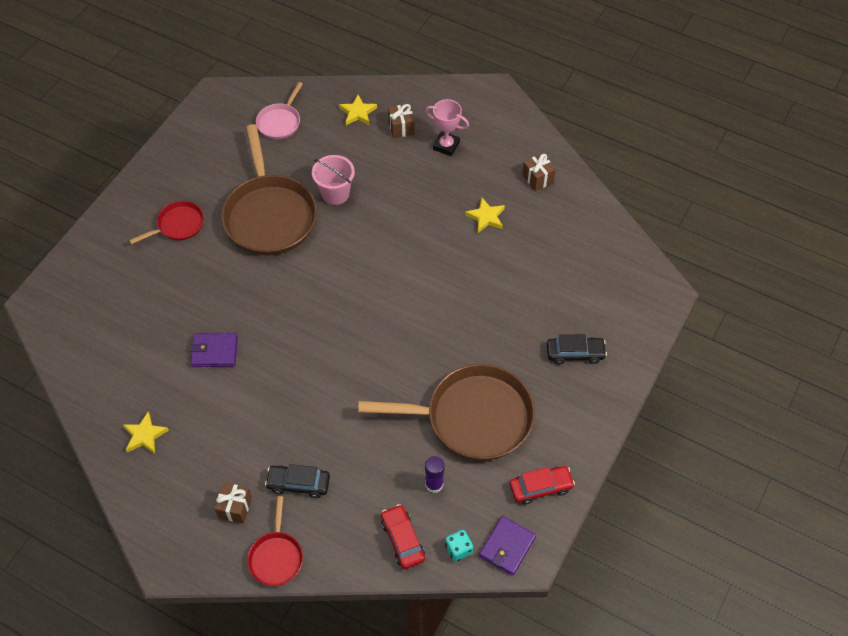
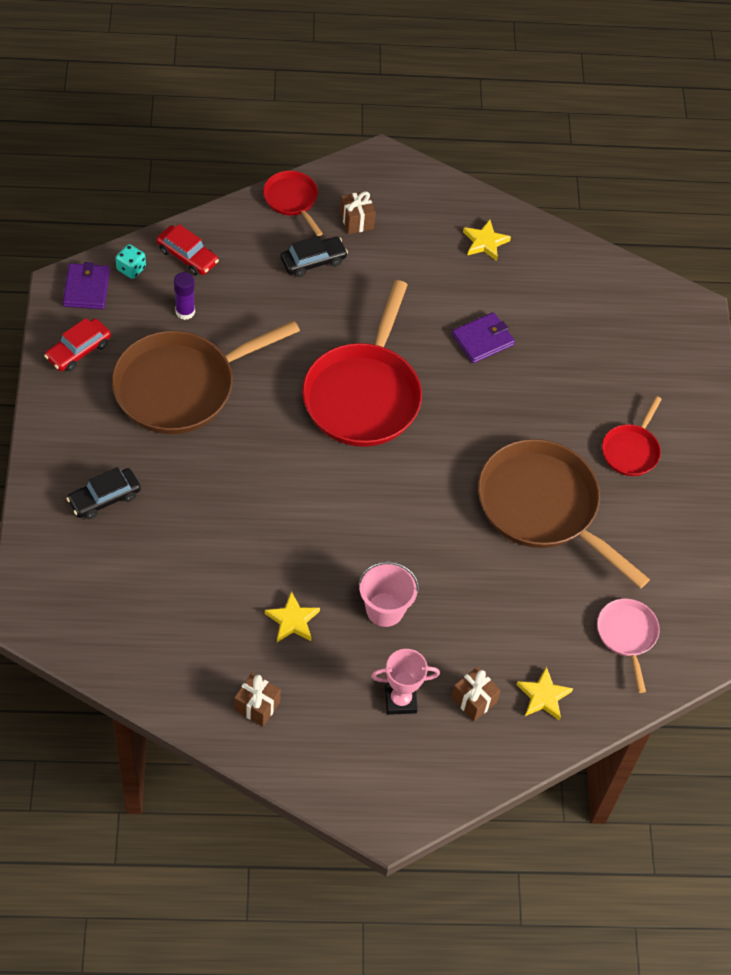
camera: 145 degrees right, 0 degrees up
pink bucket [312,155,355,205] -> pink bucket moved to [358,561,419,627]
none -> red pan [302,280,422,447]

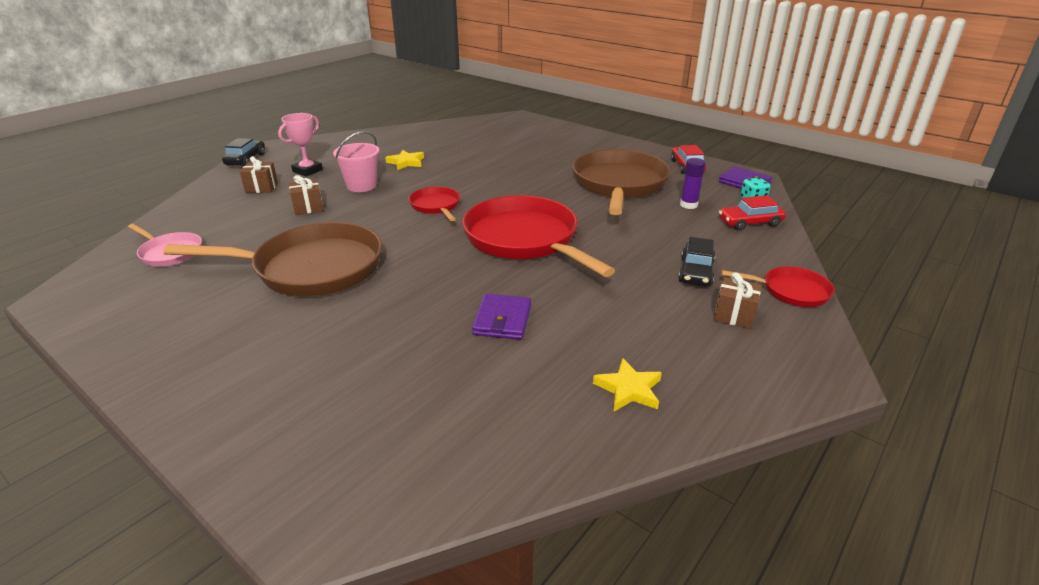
camera: 135 degrees right, 25 degrees down
black car [66,467,141,519] -> black car moved to [222,138,265,166]
brown gift [234,673,281,727] -> brown gift moved to [289,175,324,215]
yellow star [517,667,573,721] -> none
red pan [602,396,662,476] -> red pan moved to [409,187,460,221]

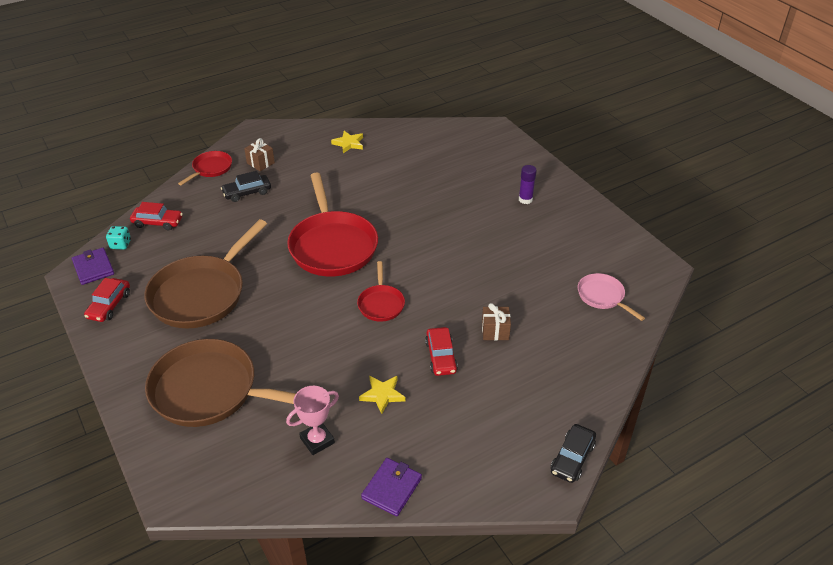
camera: 160 degrees left, 10 degrees up
brown pan [164,222,382,296] -> brown pan moved to [145,339,296,427]
brown gift [240,156,278,193] -> none
pink trophy [278,113,323,177] -> pink trophy moved to [286,386,339,455]
pink bucket [333,131,380,192] -> red car [425,327,458,376]
purple wallet [472,294,531,340] -> purple wallet moved to [361,458,422,516]
black car [678,237,716,286] -> black car turned 150 degrees counterclockwise [221,171,271,202]
purple glue stick [680,158,706,209] -> purple glue stick moved to [519,165,537,204]
red pan [721,266,835,307] -> red pan turned 90 degrees clockwise [178,151,232,186]

